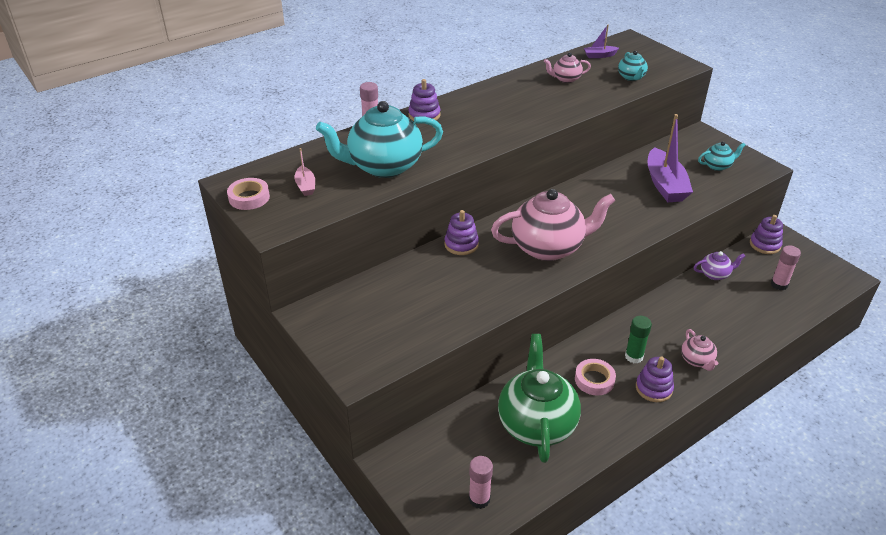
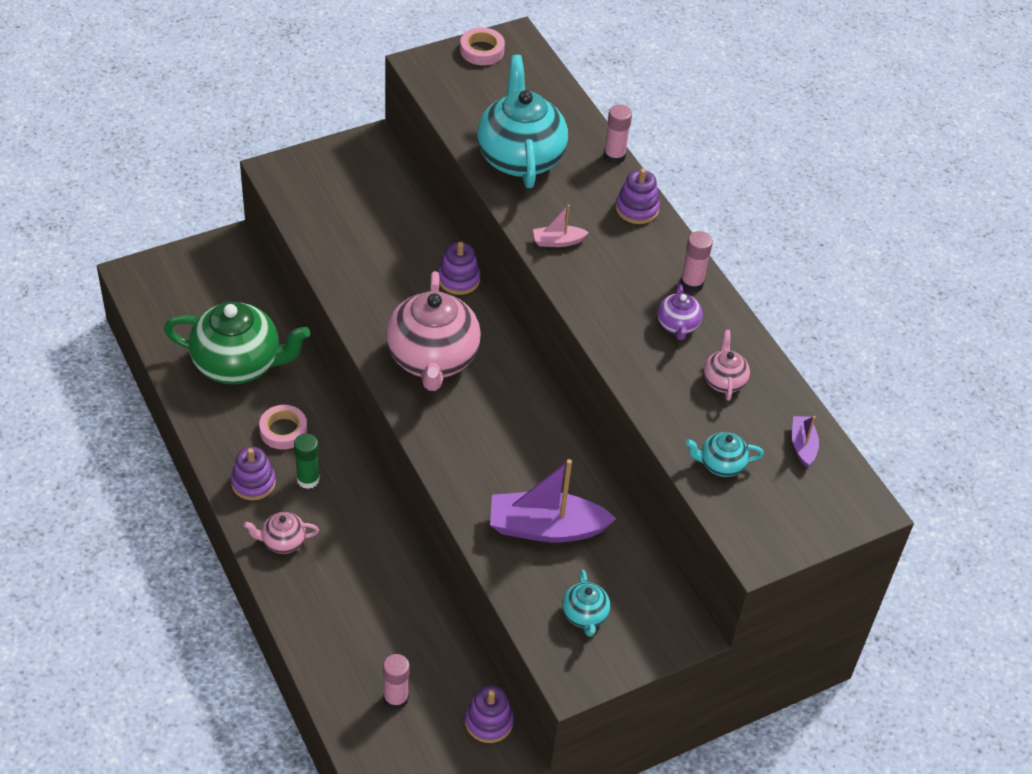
camera: 95 degrees right, 10 degrees up
pink boat [294,148,315,196] -> pink boat moved to [533,205,589,247]
pink glue stick [469,456,493,509] -> pink glue stick moved to [680,231,713,292]
purple teapot [694,251,745,280] -> purple teapot moved to [658,283,703,340]

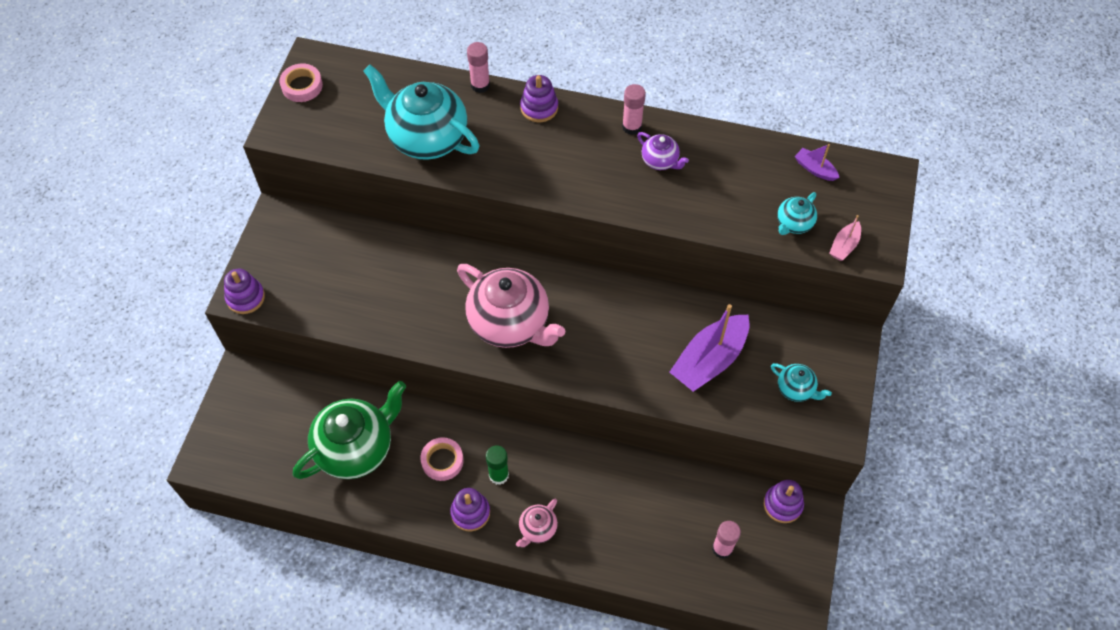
camera: 45 degrees left, 10 degrees up
purple stacking toy [438,242,481,295] -> purple stacking toy moved to [224,269,265,314]
pink boat [533,205,589,247] -> pink boat moved to [829,215,861,261]
pink teapot [704,330,750,401] -> none

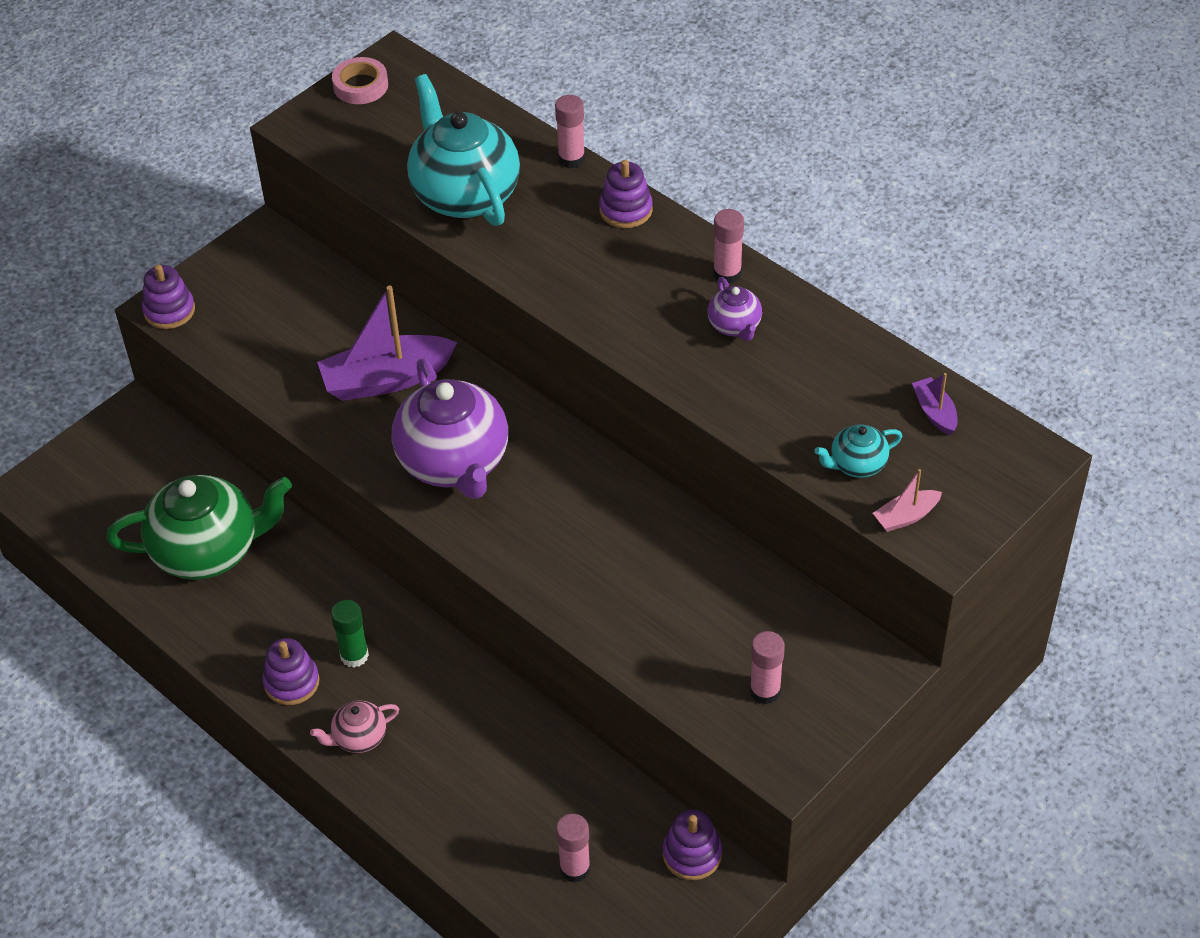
camera: 30 degrees right, 10 degrees down
pink tape [421,437,463,481] -> none
pink teapot [457,264,565,348] -> purple teapot [392,359,508,499]
purple boat [670,304,749,392] -> purple boat moved to [317,285,458,401]
turquoise teapot [771,363,832,402] -> pink glue stick [750,631,785,705]

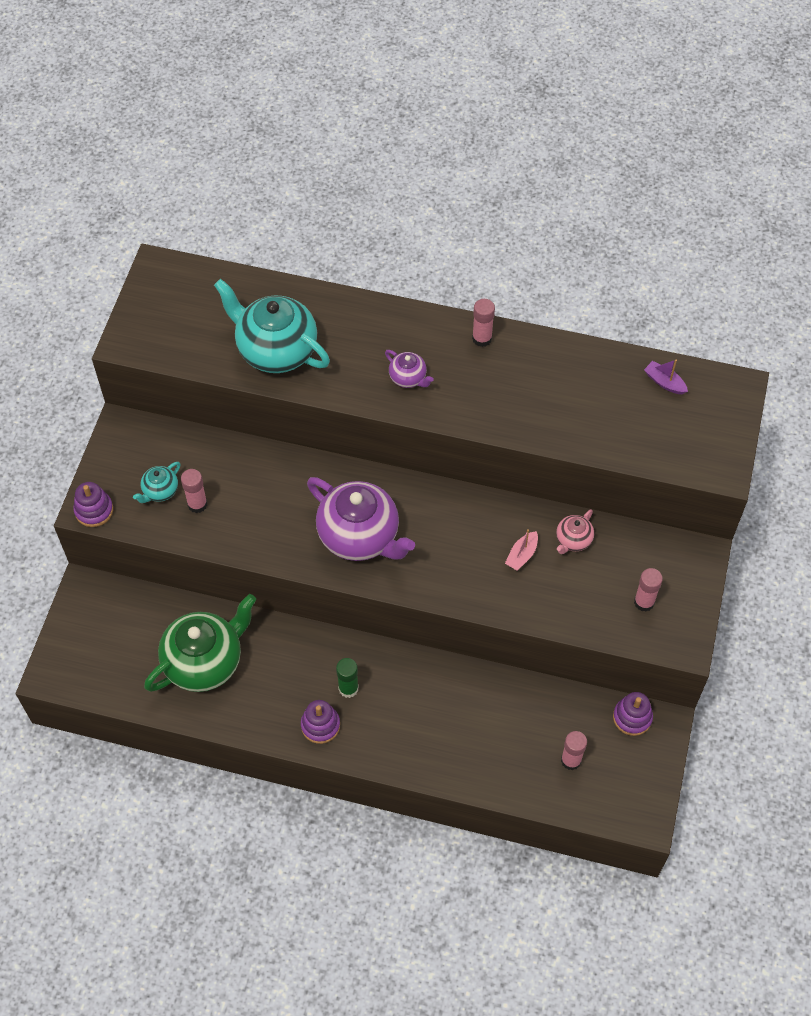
camera: 30 degrees left, 10 degrees up
pink teapot [310,700,399,753] -> pink teapot moved to [556,509,594,554]
purple boat [317,285,458,401] -> none
pink tape [332,57,388,104] -> none
pink glue stick [555,95,585,168] -> pink glue stick moved to [181,469,207,513]
purple stacking toy [599,160,653,228] -> none
purple teapot [708,277,762,341] -> purple teapot moved to [385,350,434,388]
turquoise teapot [815,424,902,478] -> turquoise teapot moved to [133,462,181,503]
pink boat [873,469,942,532] -> pink boat moved to [505,529,538,571]

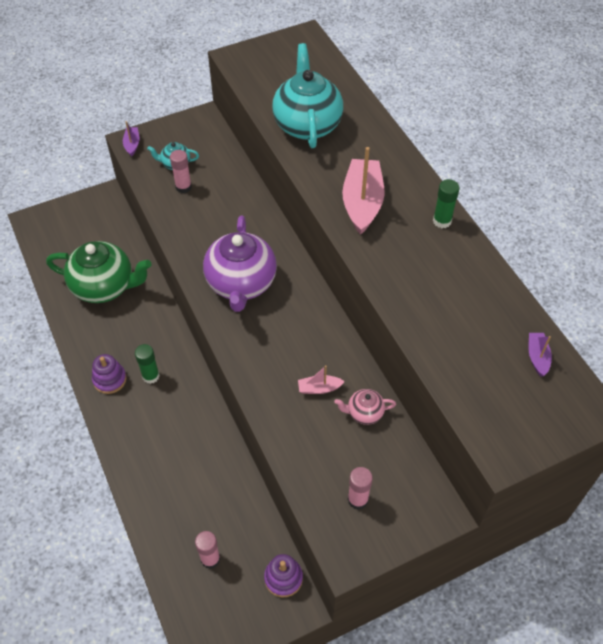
camera: 50 degrees right, 5 degrees down
purple stacking toy [73,482,113,527] -> purple boat [123,121,139,157]
purple teapot [385,350,434,388] -> pink boat [342,147,384,235]
pink glue stick [472,299,495,347] -> green glue stick [433,179,460,228]

